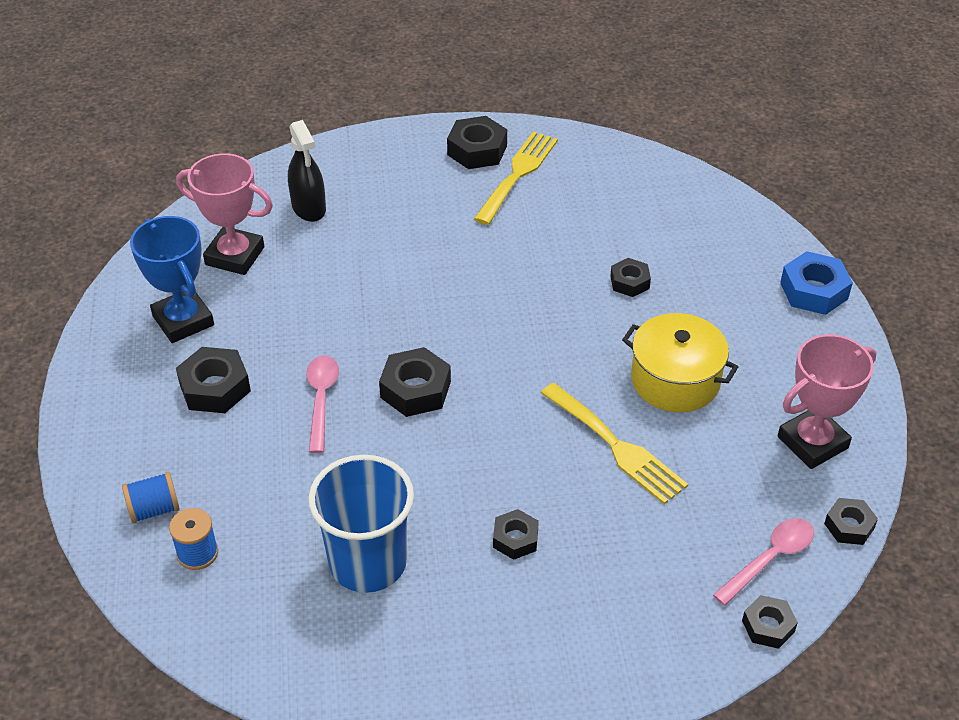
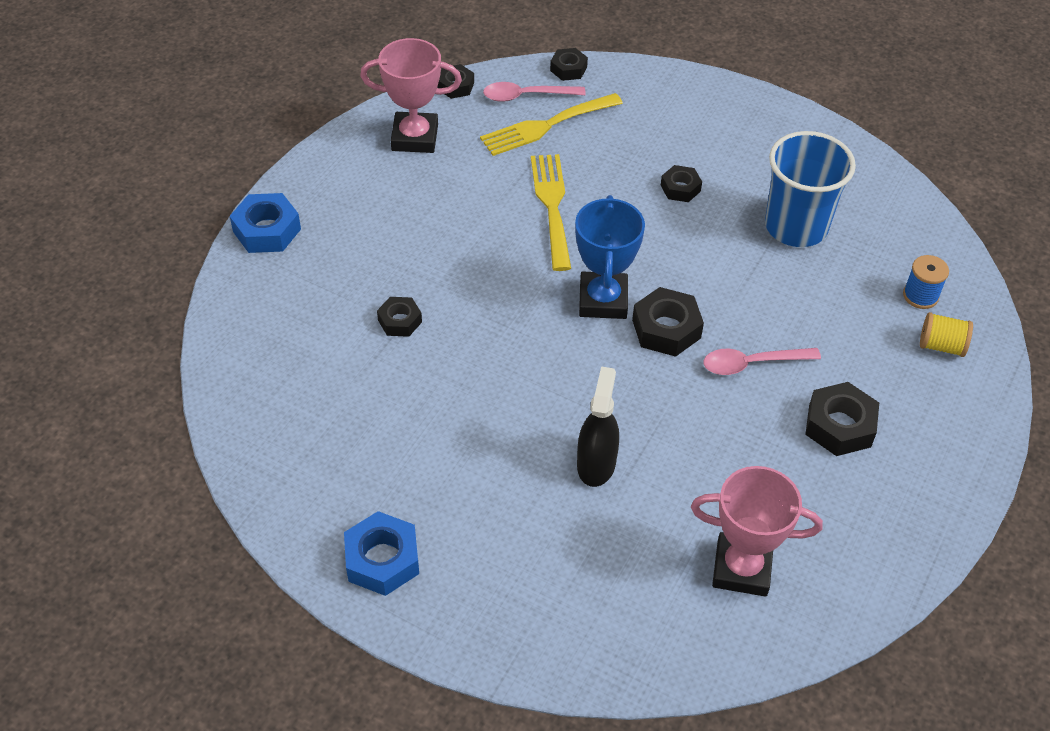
camera: 145 degrees left, 5 degrees up
blue spool [122,472,180,524] -> yellow spool [920,312,973,357]
blue trophy [130,216,214,343] -> blue trophy moved to [575,195,645,319]
pink trophy [176,153,273,275] -> pink trophy turned 45 degrees counterclockwise [691,466,823,597]
black spray bottle [288,120,326,222] -> black spray bottle moved to [577,366,619,487]
pink spoon [306,355,339,453] -> pink spoon turned 45 degrees clockwise [703,348,821,375]
black nut [447,116,507,169] -> blue nut [344,511,419,596]
yellow fork [474,131,558,225] -> yellow fork moved to [480,93,623,156]
yellow pot [622,313,738,412] -> none

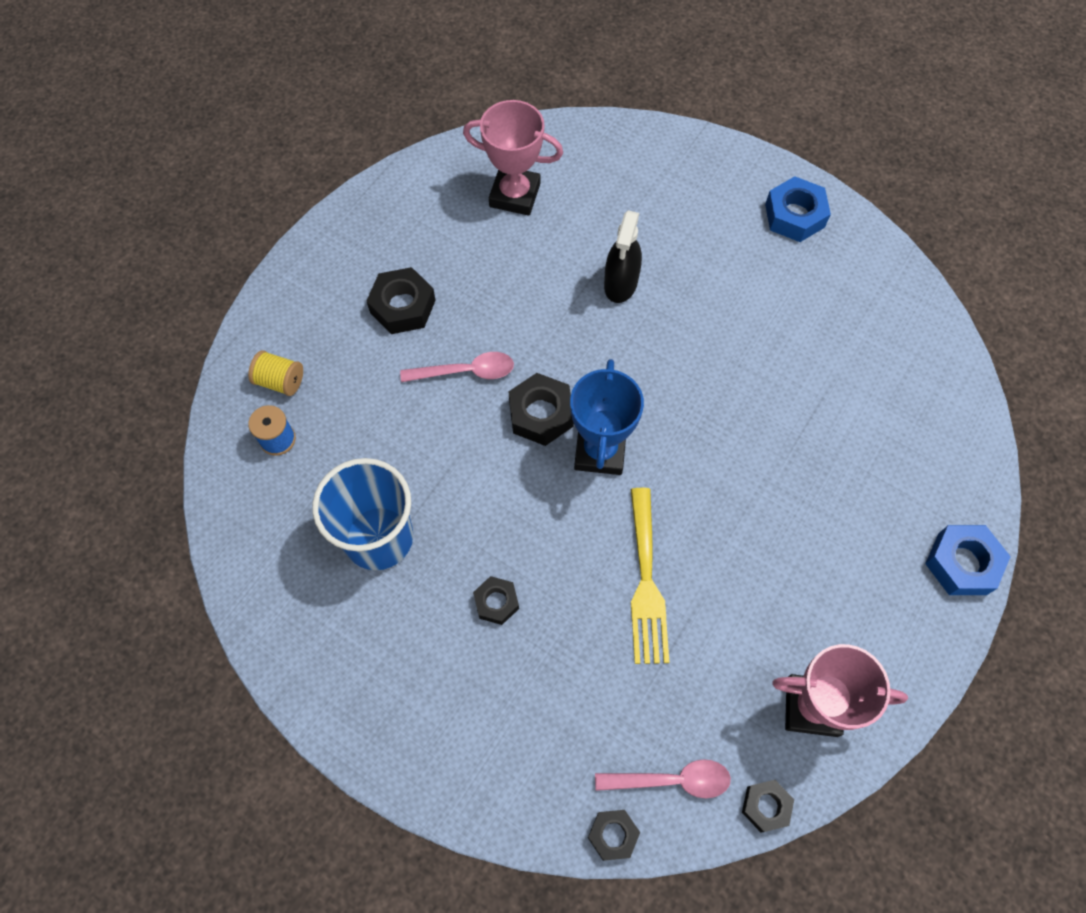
camera: 175 degrees left, 15 degrees up
black nut [377,297,422,337] -> none
yellow fork [480,93,623,156] -> none

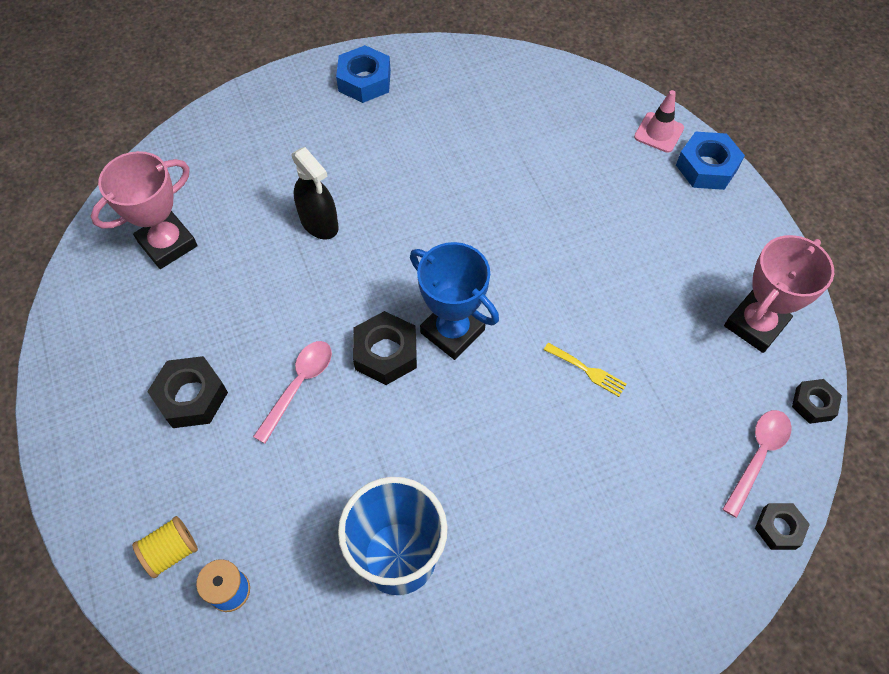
camera: 55 degrees left, 5 degrees down
black nut [473,576,519,625] -> none
yellow fork [631,488,670,664] -> yellow fork [544,343,627,397], size x0.52
none -> pink traffic cone [634,90,684,153]

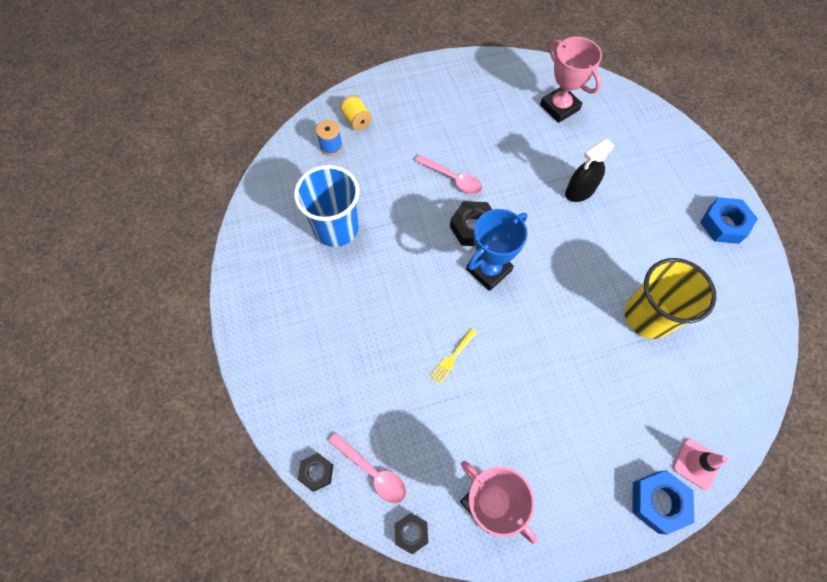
camera: 95 degrees right, 5 degrees up
black nut [147,356,228,428] -> none
none -> yellow cup [625,258,716,339]

